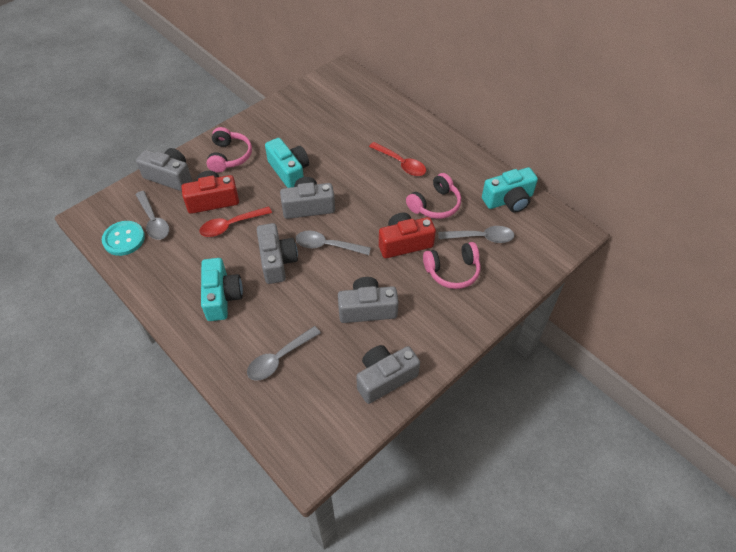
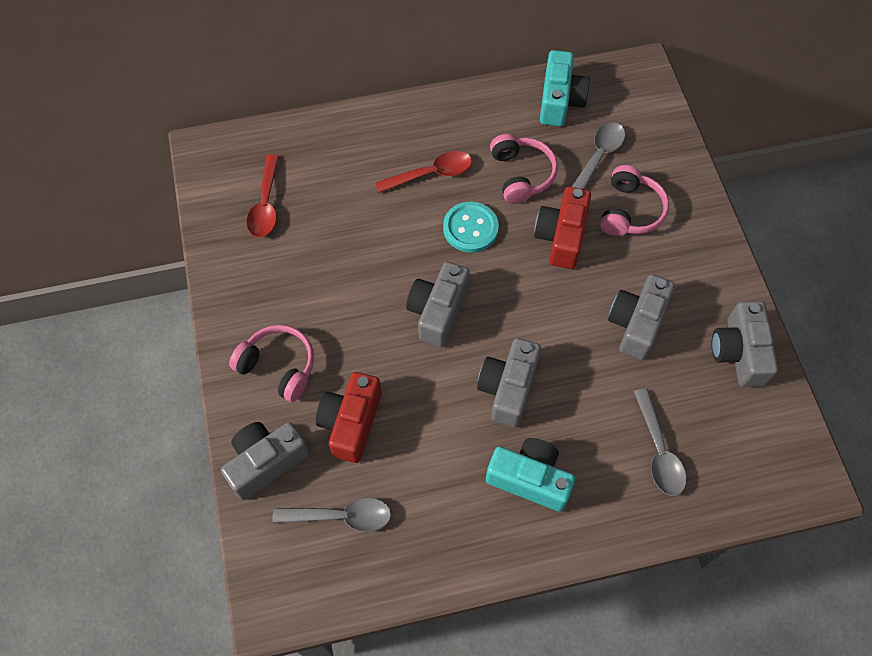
camera: 60 degrees left, 10 degrees up
turquoise button [102,221,145,256] -> turquoise button moved to [443,202,499,253]
red spoon [199,206,272,237] -> red spoon moved to [247,154,279,238]
grey camera [257,223,298,284] -> grey camera turned 90 degrees counterclockwise [477,338,541,428]
turquoise camera [265,138,309,188] -> none
grey spoon [296,231,371,255] -> none

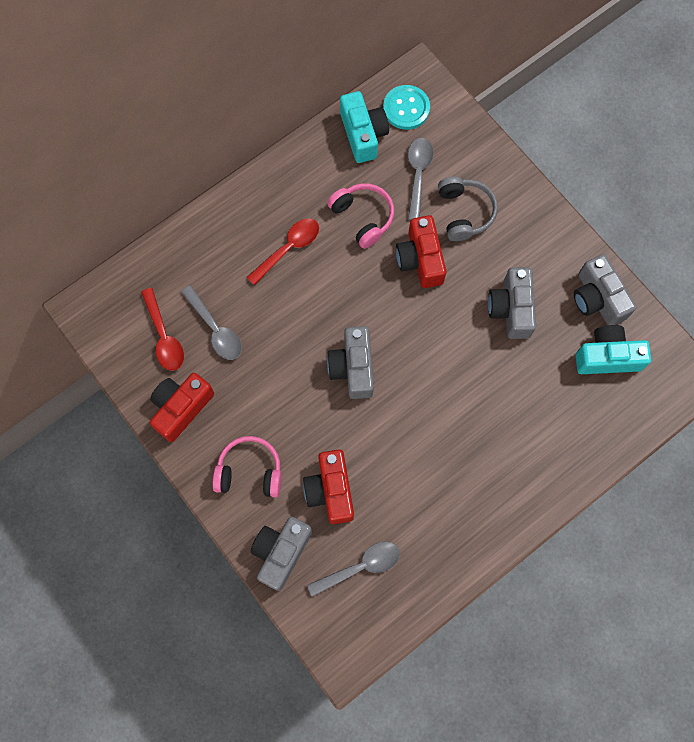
camera: 25 degrees left, 10 degrees up
turquoise button [443,202,499,253] -> turquoise button moved to [383,85,430,130]
grey camera [477,338,541,428] -> none
turquoise camera [486,438,575,511] -> turquoise camera moved to [576,325,651,374]
pink headphones [600,165,669,236] -> grey headphones [438,177,498,241]
grey spoon [634,388,686,496] -> grey spoon moved to [181,285,242,360]
none -> red camera [150,373,214,442]

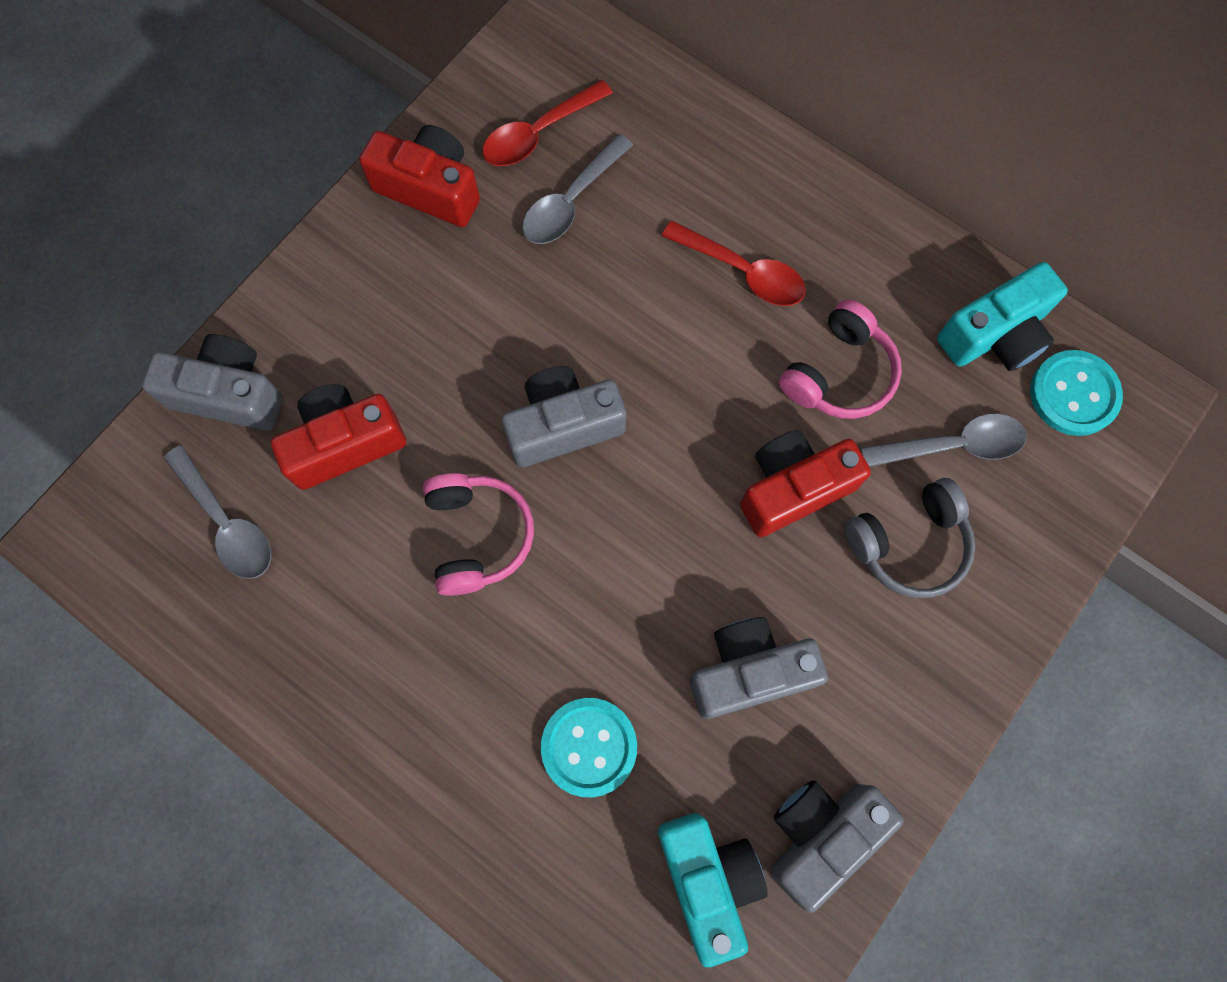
camera: 75 degrees right, 0 degrees up
pink headphones [212,436,281,497] -> pink headphones moved to [423,473,534,596]
none -> turquoise button [541,698,637,798]

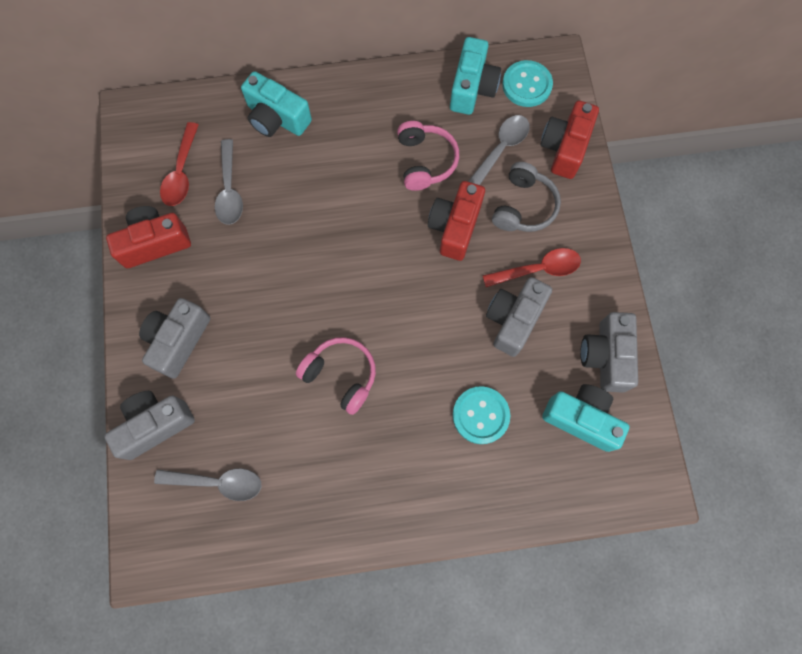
camera: 45 degrees left, 0 degrees up
red camera [271,384,406,490] -> red camera moved to [540,100,599,179]
grey camera [502,366,626,468] -> grey camera moved to [139,298,210,379]
red spoon [662,221,806,306] -> red spoon moved to [482,248,581,287]
none -> turquoise camera [241,71,312,137]

